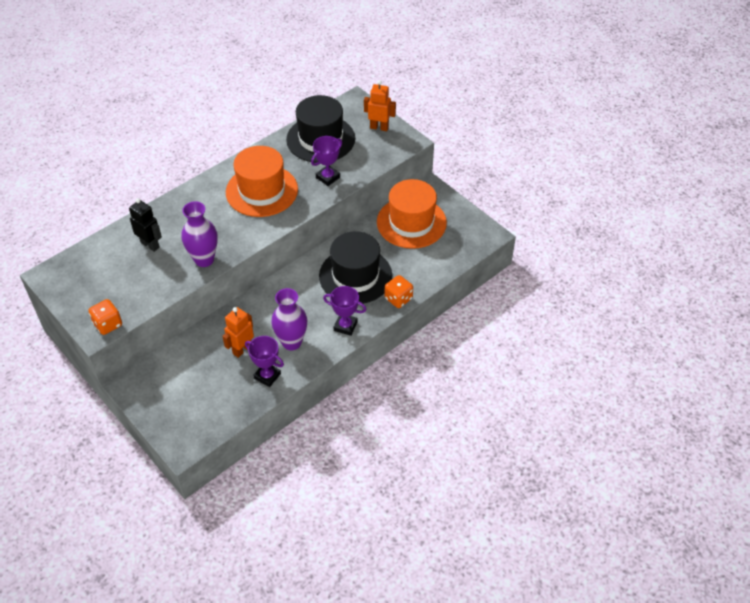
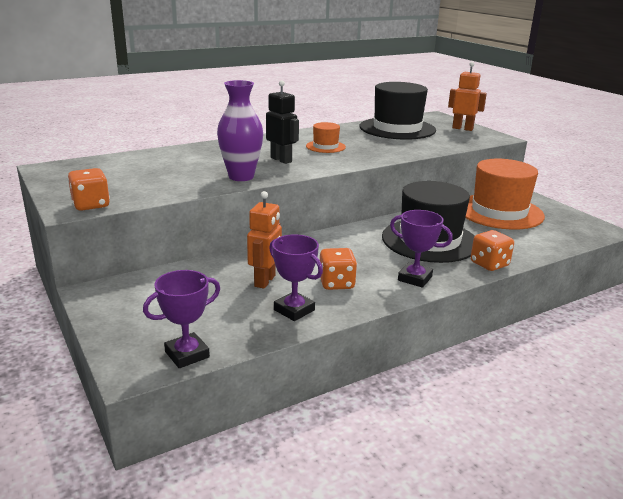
camera: 10 degrees right, 25 degrees down
black robot [129,198,162,252] -> black robot moved to [266,80,299,164]
orange robot [222,307,254,358] -> orange robot turned 150 degrees clockwise [247,191,282,289]
orange hat [226,146,298,217] -> orange hat [306,122,346,153], size x0.47
purple vase [271,288,307,350] -> orange dice [320,248,357,290]
purple trophy [311,136,342,186] -> purple trophy moved to [143,270,220,368]

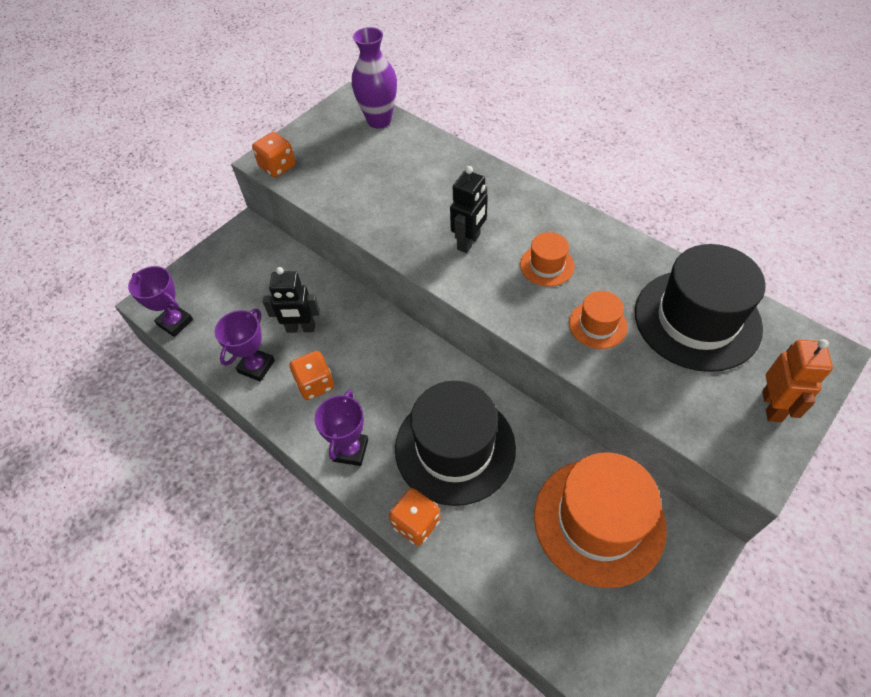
camera: 75 degrees right, 30 degrees up
purple vase [217,80,263,181] -> purple vase moved to [352,27,397,129]
orange robot [247,191,282,289] -> black robot [263,267,320,333]
none -> orange hat [569,291,628,349]

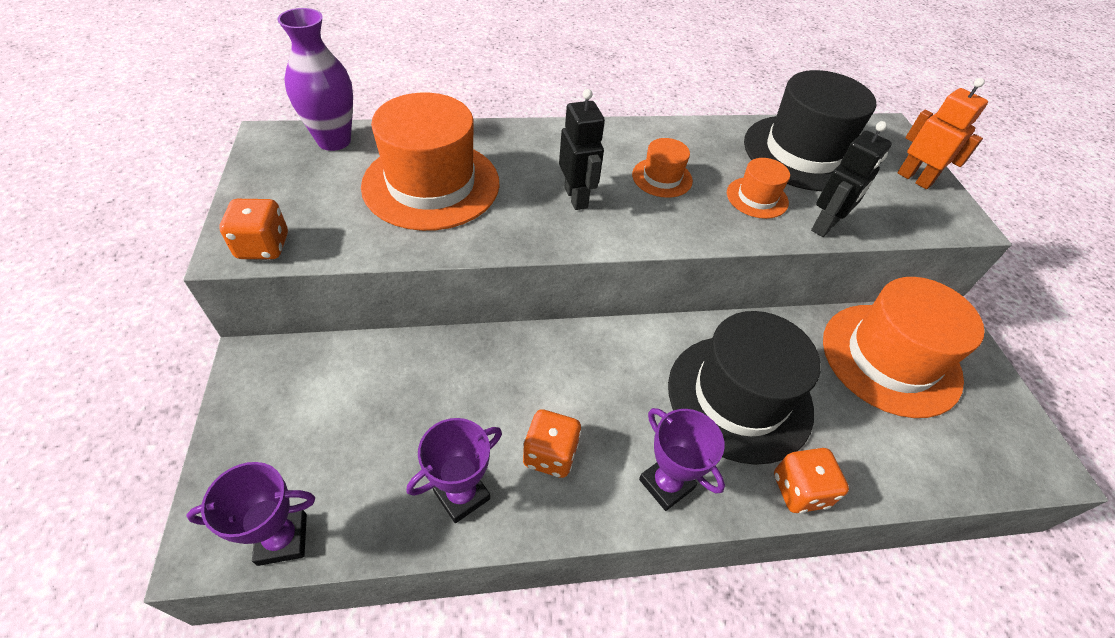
camera: 55 degrees left, 5 degrees down
purple trophy [215,309,275,382] -> purple trophy turned 75 degrees clockwise [407,418,502,523]
black robot [263,267,320,333] -> black robot moved to [811,121,892,237]
none -> orange hat [361,93,500,231]

